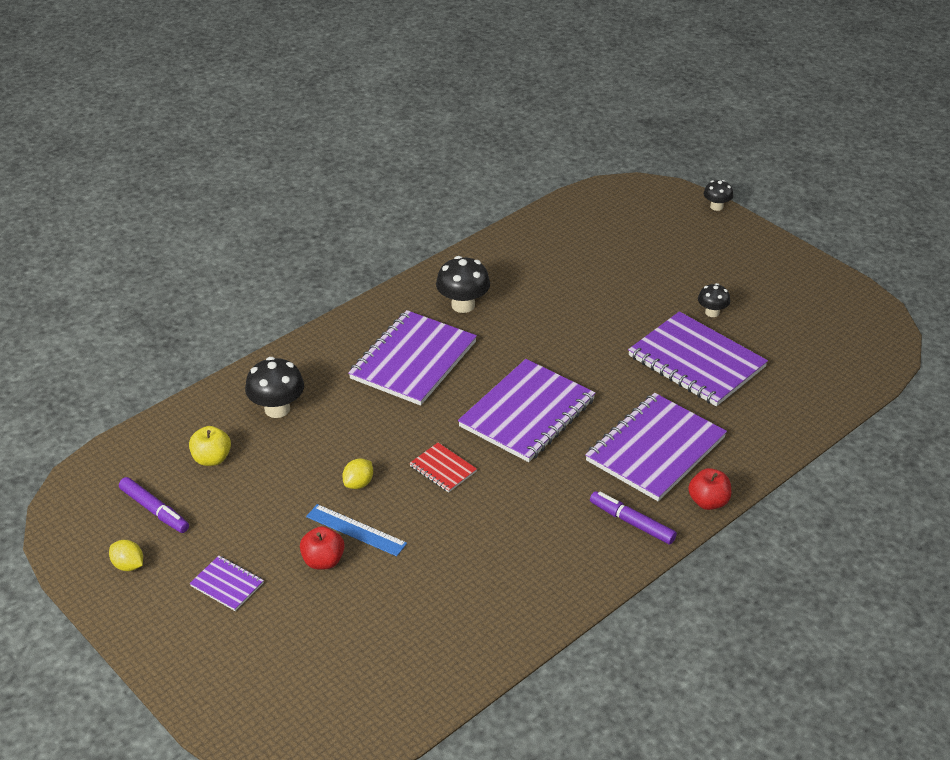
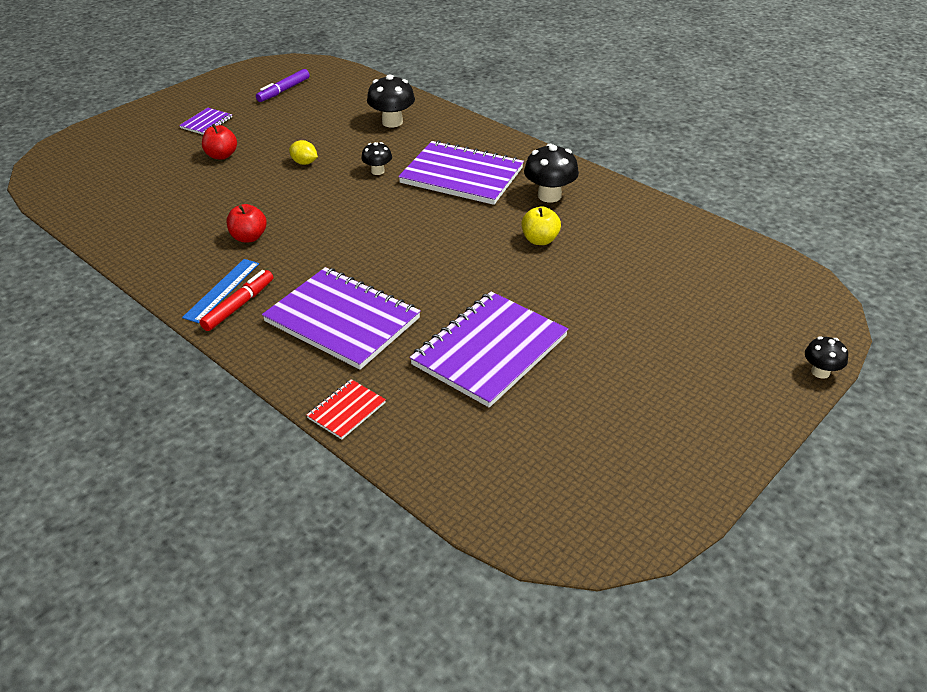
camera: 85 degrees right, 0 degrees up
yellow lemon [109,540,143,571] -> none
yellow apple [189,426,231,466] -> yellow apple moved to [521,207,561,245]
blue ruler [306,504,407,556] -> blue ruler moved to [182,259,259,323]
red notebook [409,443,477,493] -> red notebook moved to [307,379,386,440]
purple notebook [458,359,596,462] -> none
purple marker [590,491,677,544] -> red marker [199,270,273,331]
red apple [688,468,731,510] -> red apple moved to [227,204,267,242]
black mushroom [698,283,730,317] -> black mushroom moved to [361,142,392,175]

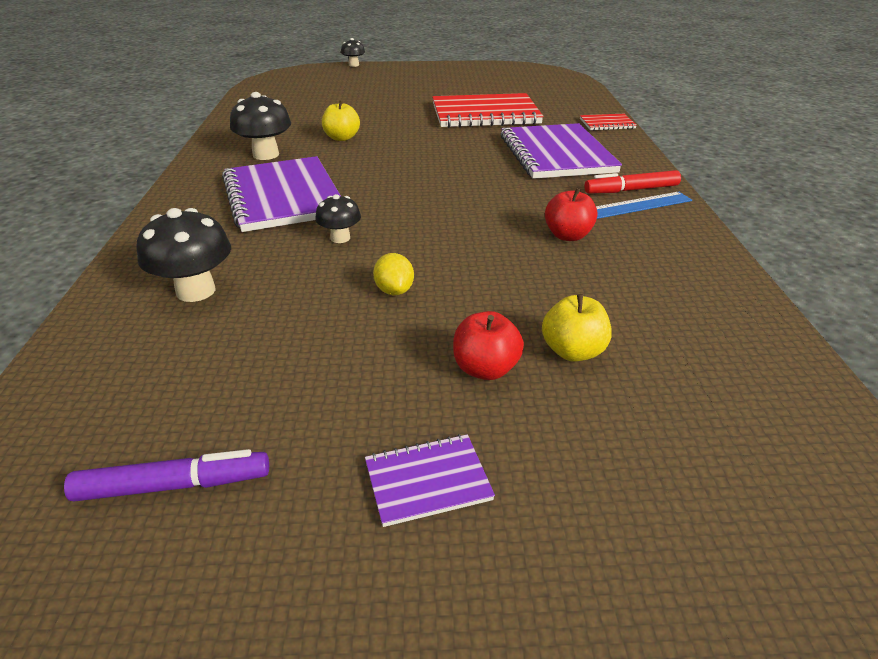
camera: 135 degrees left, 5 degrees down
purple notebook [410,291,568,408] -> red notebook [432,93,544,128]
none -> yellow apple [542,294,612,362]

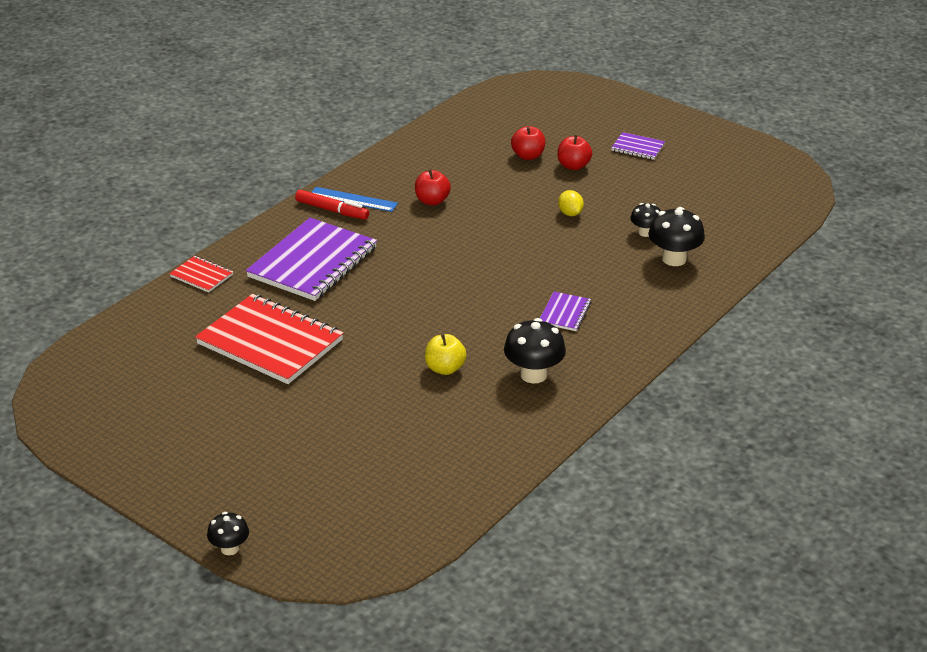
camera: 140 degrees left, 0 degrees up
purple marker [64,449,269,502] -> none
purple notebook [222,156,341,232] -> purple notebook [540,292,591,331], size x0.46
black mushroom [315,194,361,243] -> black mushroom moved to [630,203,661,237]
yellow lemon [373,253,414,295] -> yellow lemon turned 45 degrees counterclockwise [558,190,584,216]
yellow apple [542,294,612,362] -> red apple [511,126,545,160]

